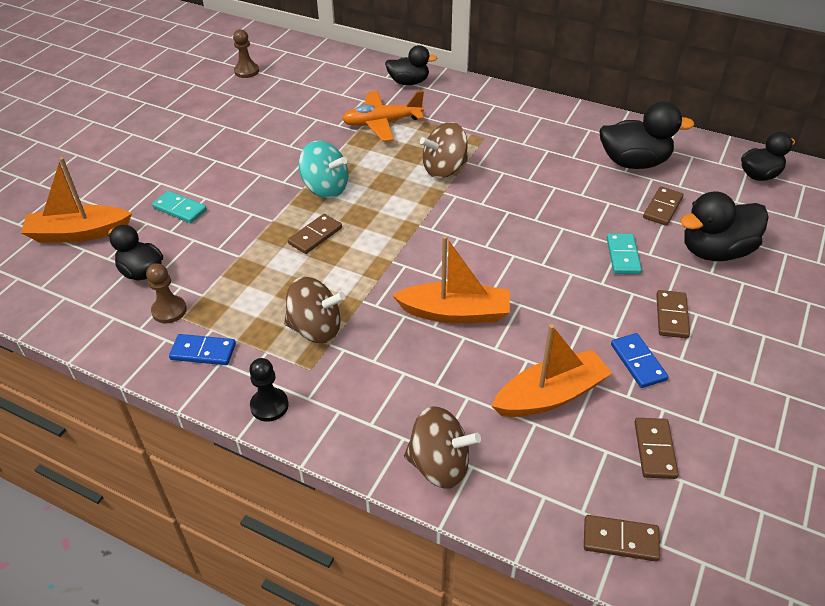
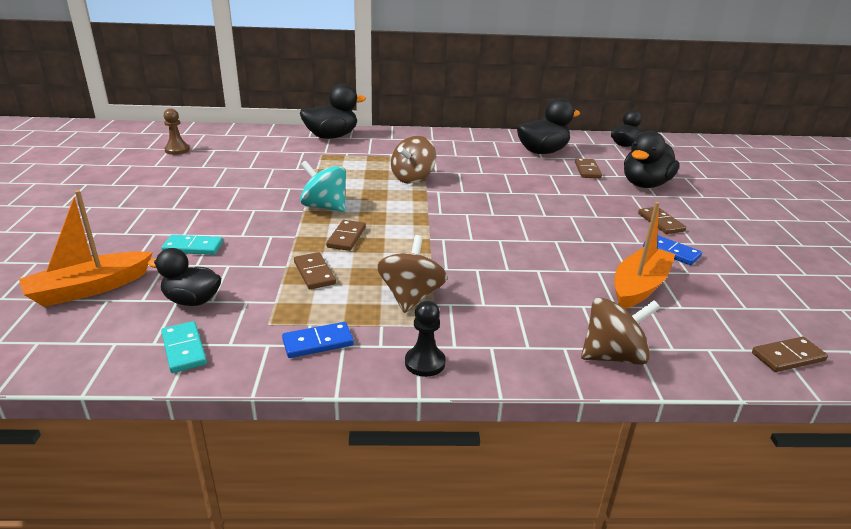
camera: 30 degrees left, 15 degrees down
brown pawn [146,263,187,323] -> none
brown spinning top [284,277,346,343] -> brown spinning top turned 60 degrees counterclockwise [377,235,447,313]
turquoise spinning top [299,141,348,198] -> turquoise spinning top turned 150 degrees counterclockwise [300,161,346,212]
orange plane [342,91,424,142] -> none
black duck [385,45,437,85] -> black duck [300,83,366,139], size x1.52
orange boat [392,236,510,323] -> none
turquoise domino [607,233,642,274] -> turquoise domino moved to [161,321,207,373]
brown domino [634,418,679,479] -> brown domino moved to [294,252,336,289]

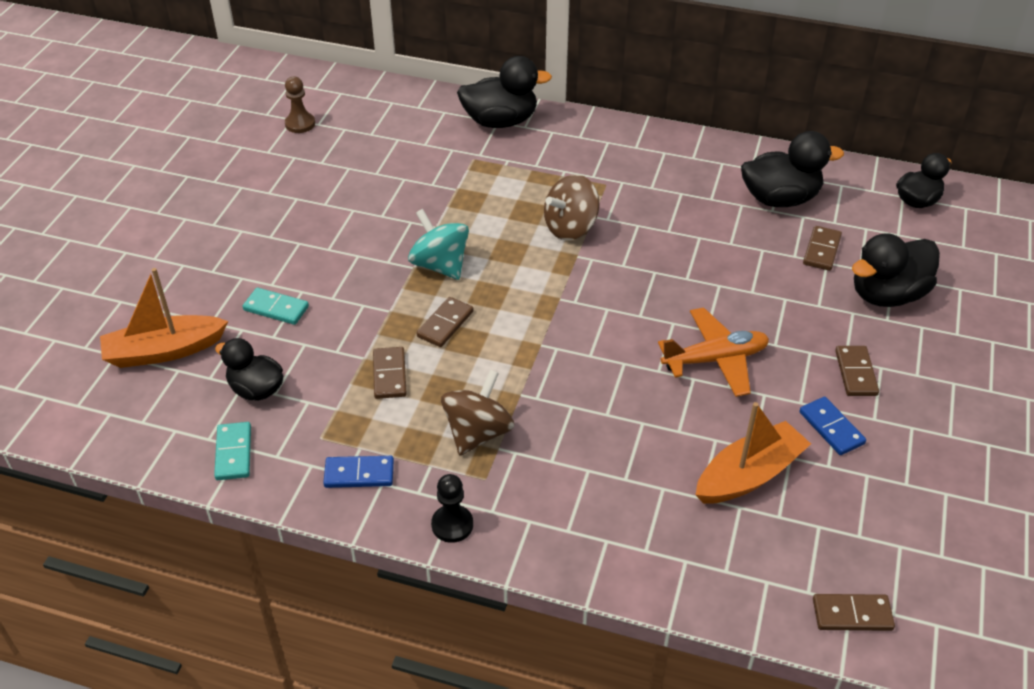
camera: 20 degrees right, 15 degrees up
brown spinning top [581,297,660,365] -> none
none -> orange plane [658,307,769,397]

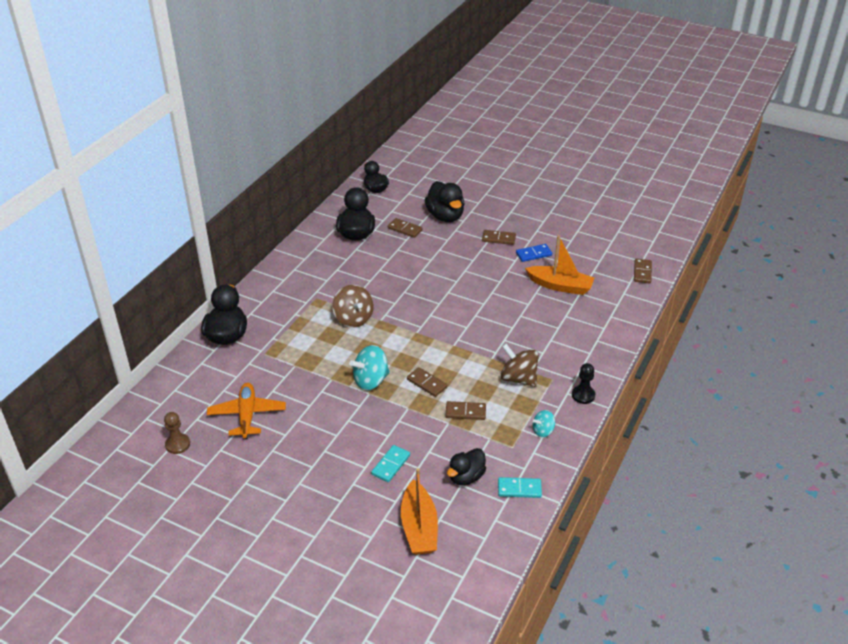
camera: 80 degrees left, 5 degrees down
blue domino [323,456,394,488] -> turquoise spinning top [533,410,555,437]
orange plane [658,307,769,397] -> orange plane moved to [207,383,286,439]
orange boat [695,402,811,504] -> orange boat turned 135 degrees clockwise [525,235,595,295]

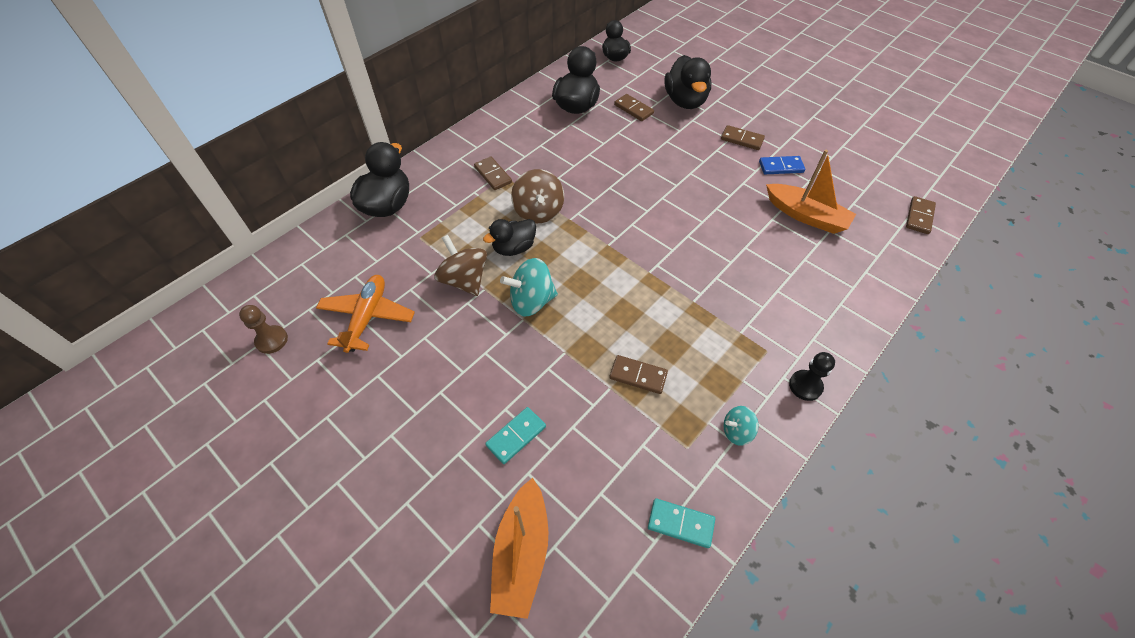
camera: 15 degrees right, 15 degrees up
brown domino [407,367,447,397] -> brown domino moved to [474,156,512,190]
black duck [447,448,486,485] -> black duck moved to [483,219,536,256]
brown spinning top [501,344,539,387] -> brown spinning top moved to [434,235,487,296]

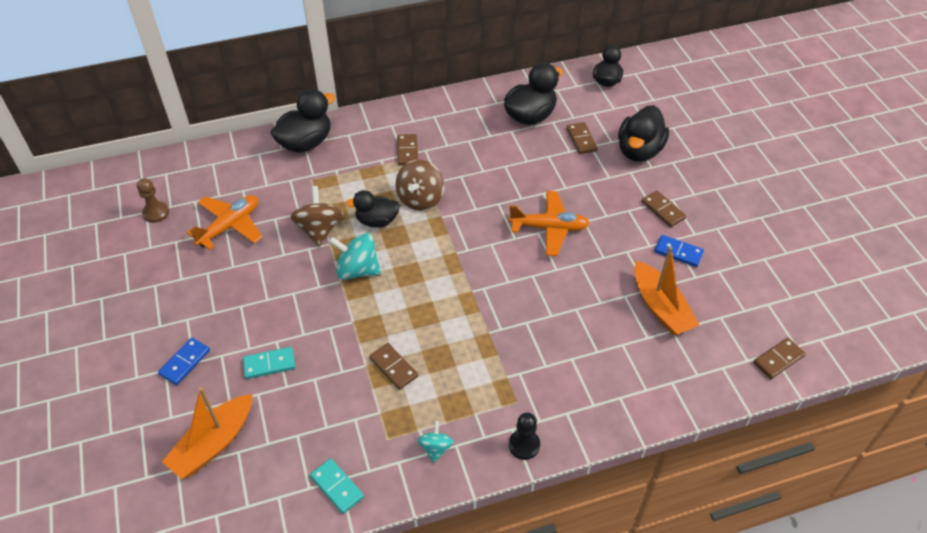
camera: 30 degrees right, 5 degrees down
turquoise spinning top [724,406,759,446] -> turquoise spinning top turned 75 degrees clockwise [418,421,454,463]
none -> blue domino [158,338,210,385]
none -> orange plane [509,191,590,256]

